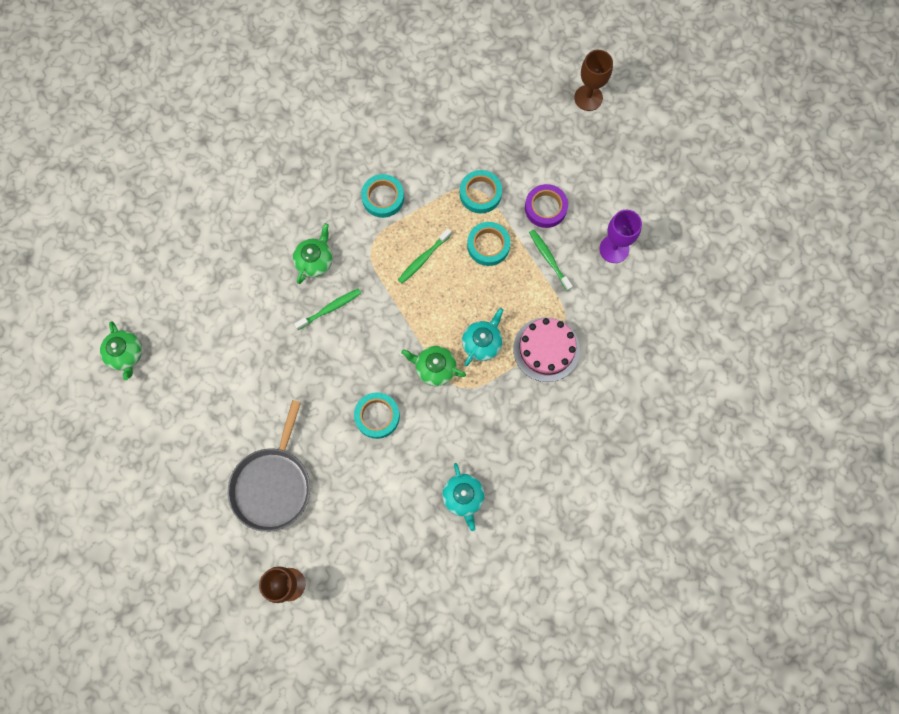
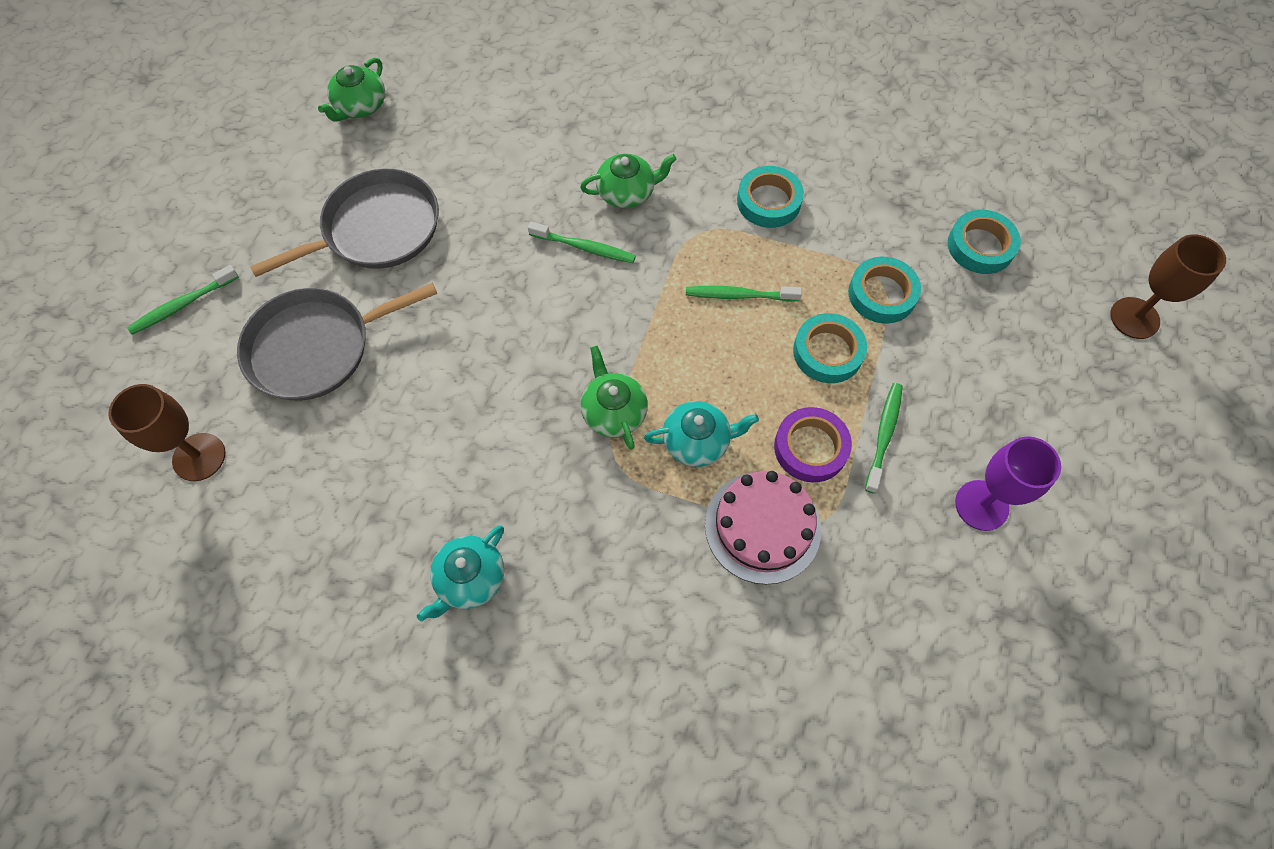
camera: 50 degrees right, 10 degrees down
turquoise tape [354,392,400,439] -> turquoise tape moved to [948,210,1021,274]
purple tape [525,184,568,228] -> purple tape moved to [774,407,852,482]
none -> green toothbrush [127,265,239,335]
none -> grey pan [250,168,439,277]

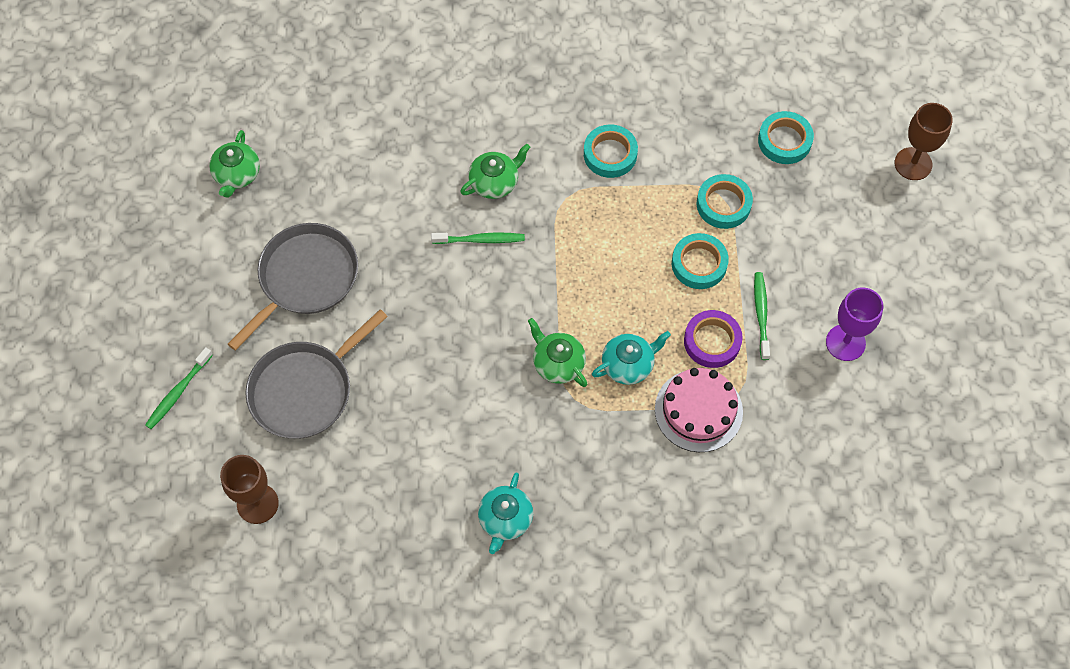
camera: 20 degrees left, 0 degrees up
green toothbrush [686,286,802,302] -> none

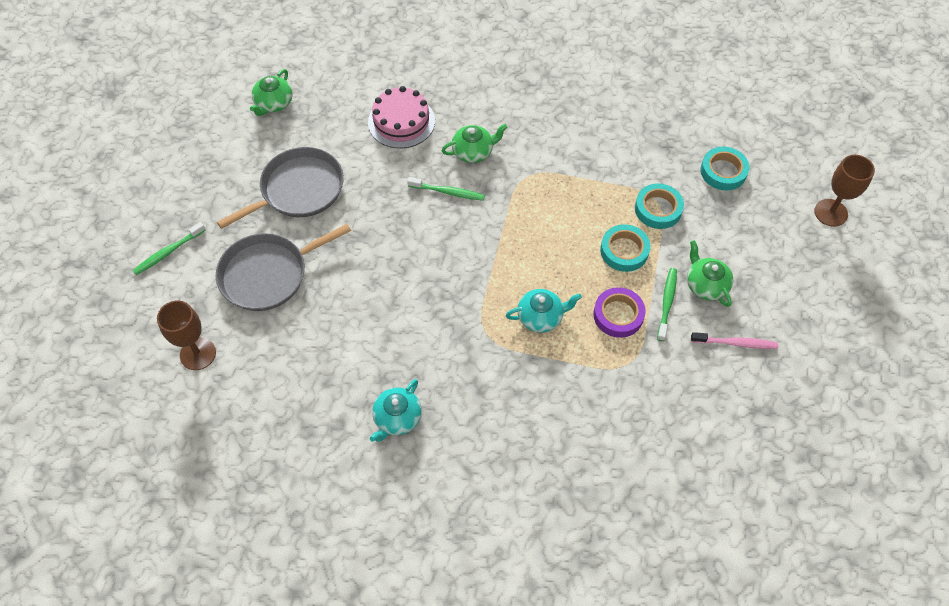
camera: 15 degrees right, 5 degrees down
green teapot [528,318,588,387] -> green teapot moved to [687,240,733,307]
turquoise tape [584,124,638,178] -> none
pink cake [655,368,743,452] -> pink cake moved to [368,86,435,148]
purple goblet [826,288,883,361] -> pink toothbrush [691,332,778,349]

